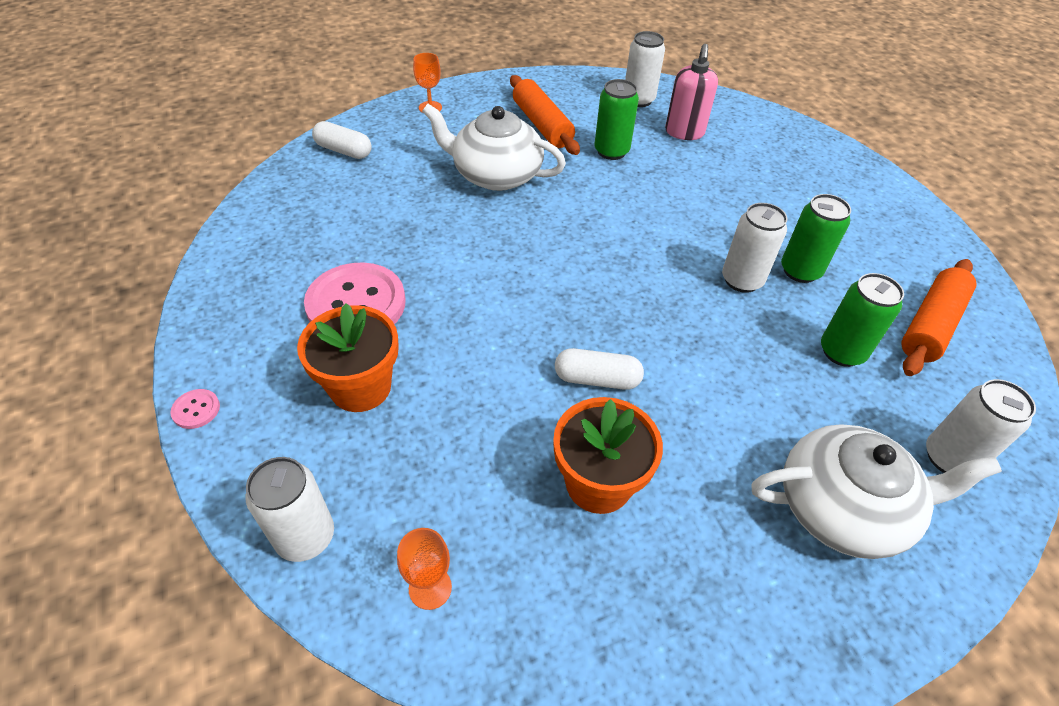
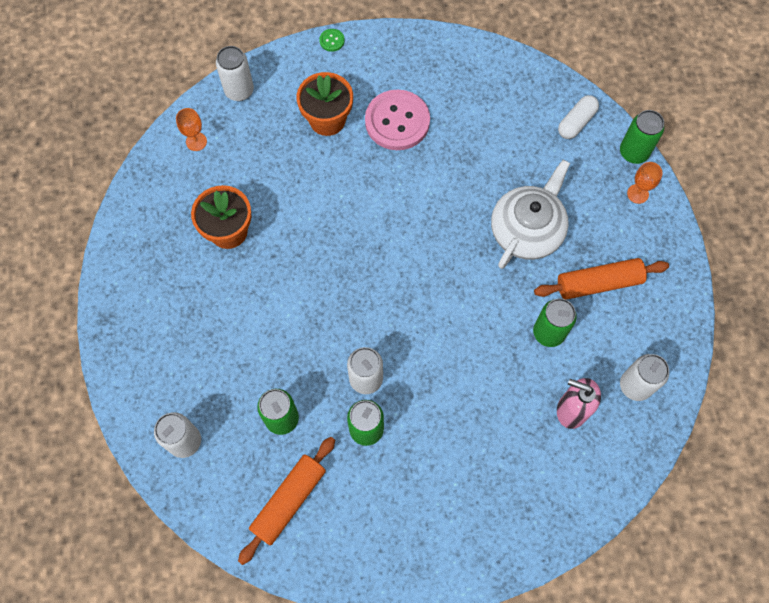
camera: 105 degrees right, 20 degrees up
pink button [170,389,220,429] -> green button [319,29,345,52]
white capsule [555,348,644,390] -> none
white teapot [751,424,1002,559] -> none
orange rolling pin [901,259,977,376] -> orange rolling pin turned 75 degrees clockwise [238,437,335,565]
none -> green can [620,110,664,164]

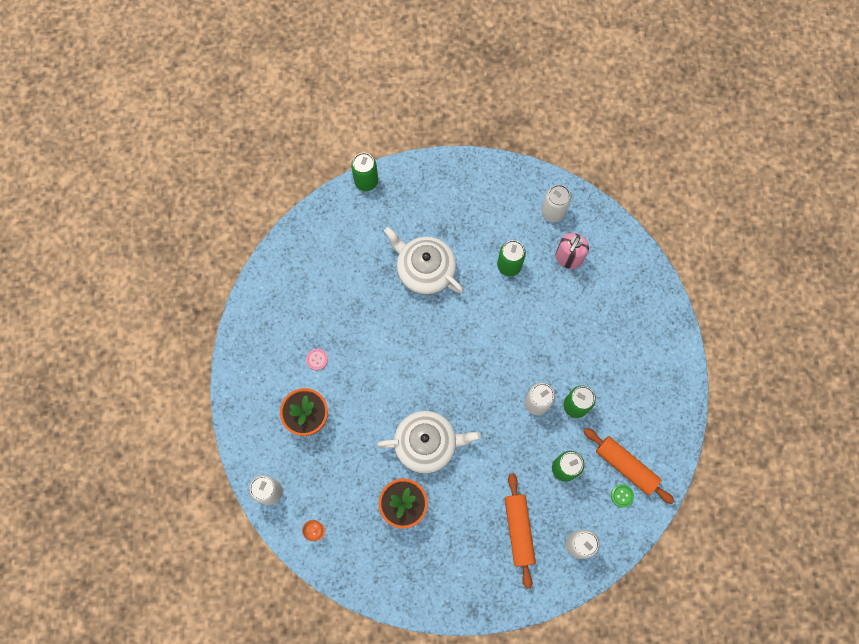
camera: 85 degrees left, 5 degrees up
green button [319,29,345,52] -> green button moved to [611,484,634,507]
pink button [365,90,430,150] -> pink button [306,349,328,370], size x0.40
orange rolling pin [534,258,669,300] -> orange rolling pin moved to [505,473,536,589]
white capsule [558,95,599,139] -> none
orange goblet [627,162,663,204] -> none
none -> white teapot [377,411,481,474]

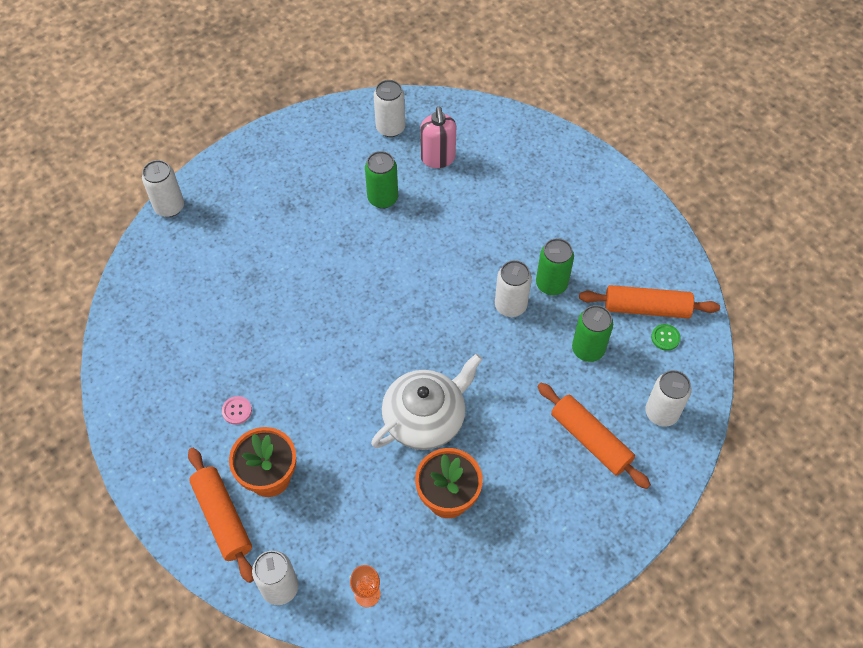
camera: 35 degrees left, 15 degrees down
green can [351,153,378,191] -> white can [142,160,184,217]
white teapot [384,227,463,295] -> none
none -> orange rolling pin [188,448,254,583]

